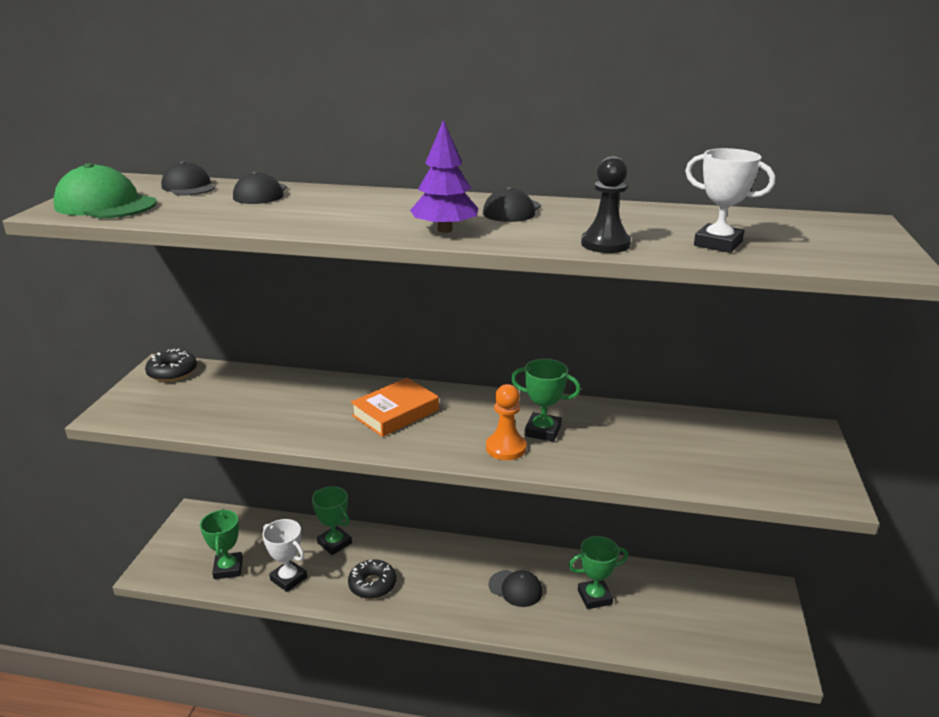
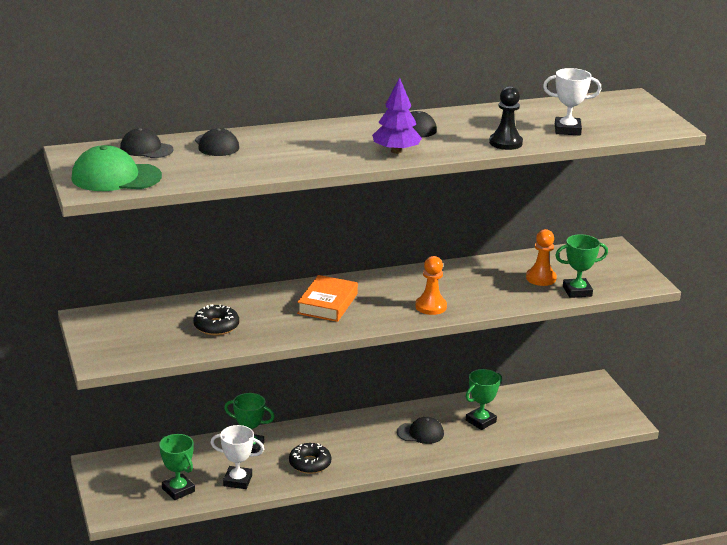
camera: 30 degrees left, 0 degrees up
black donut [145,349,197,382] -> black donut moved to [194,304,239,335]
green trophy [511,359,581,442] -> green trophy moved to [555,234,608,298]
none -> orange pawn [526,229,557,286]

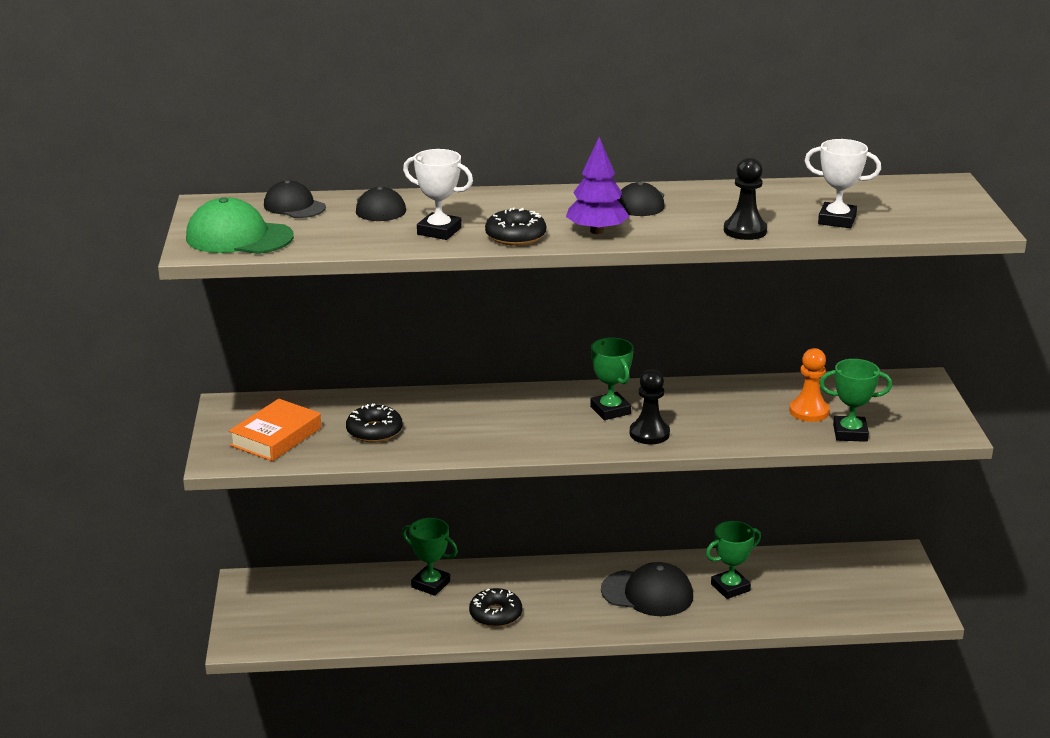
camera: 15 degrees right, 0 degrees up
green trophy [159,434,195,500] -> green trophy moved to [590,337,634,420]
white trophy [211,425,264,489] -> white trophy moved to [403,149,473,240]
orange book [297,275,358,322] -> orange book moved to [229,399,321,461]
black cap [397,417,444,444] -> black cap [601,562,693,616], size x1.55
orange pawn [415,256,447,315] -> black pawn [630,369,670,444]
none -> black donut [485,207,546,246]

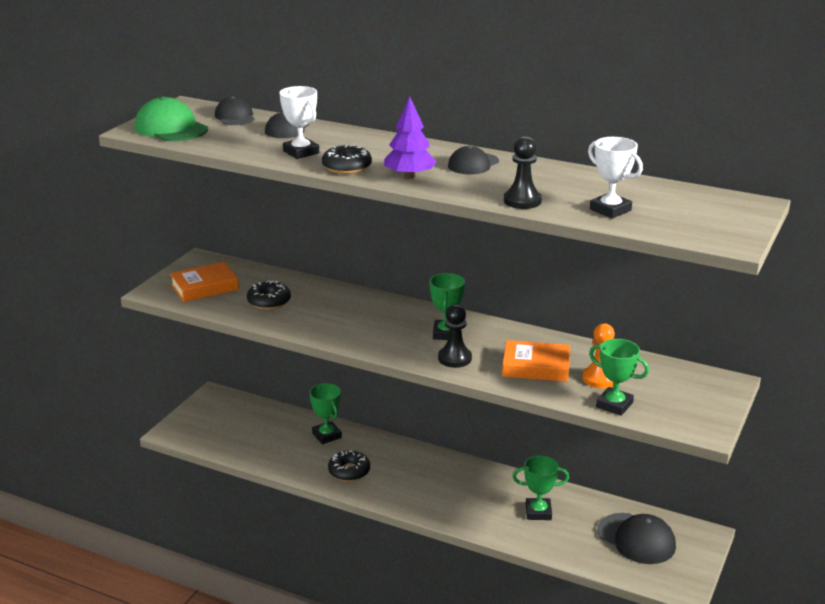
camera: 30 degrees right, 0 degrees up
black cap [601,562,693,616] -> black cap moved to [597,513,676,564]
none -> orange book [502,340,570,382]

